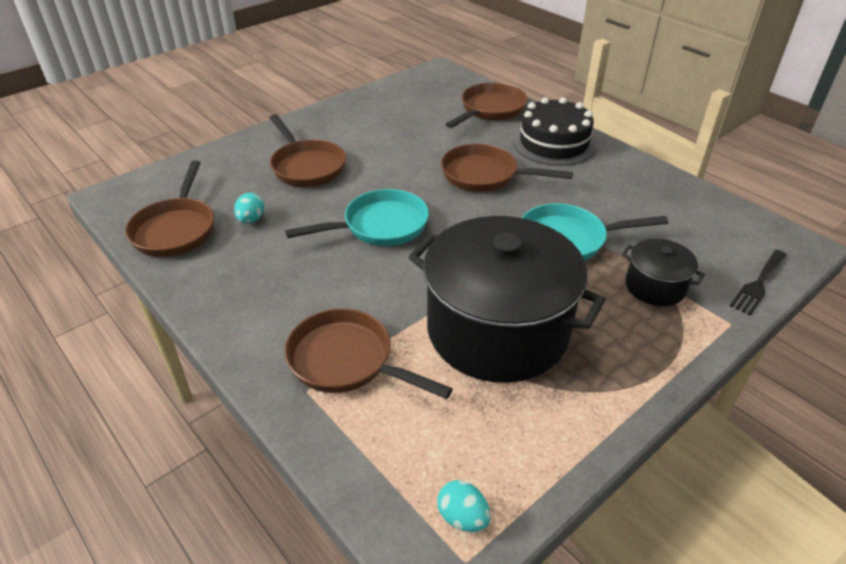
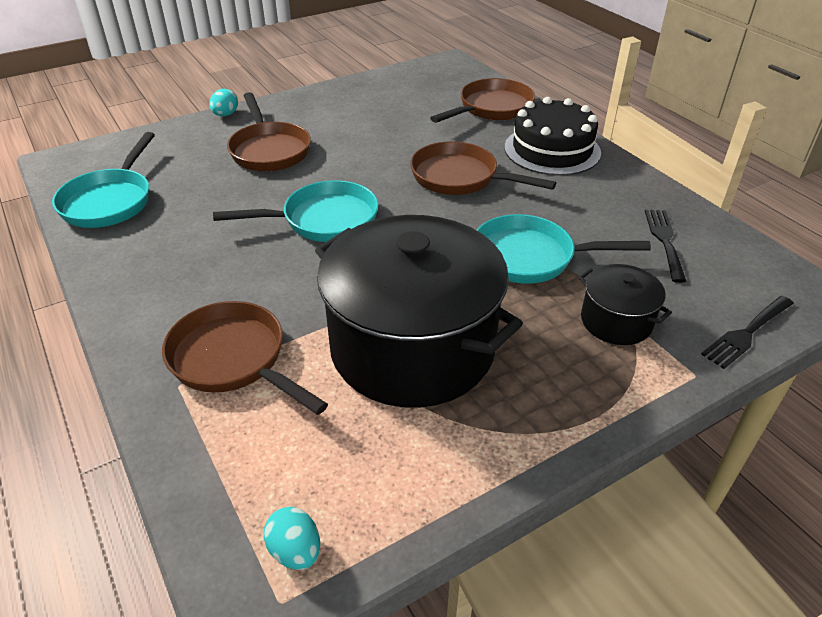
camera: 10 degrees right, 0 degrees up
brown pan [125,160,214,257] -> turquoise pan [52,132,155,228]
turquoise egg [234,193,264,223] -> turquoise egg moved to [209,89,238,116]
none -> black fork [645,210,686,283]

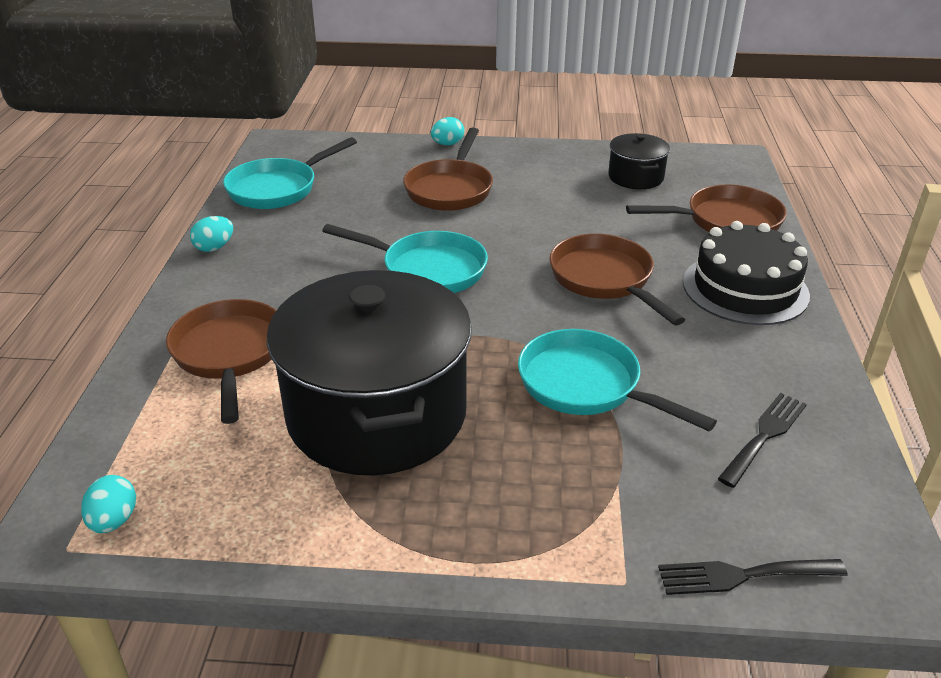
camera: 35 degrees right, 5 degrees down
black pot [578,264,672,345] -> black pot moved to [608,133,670,189]
none -> turquoise egg [190,216,233,252]

